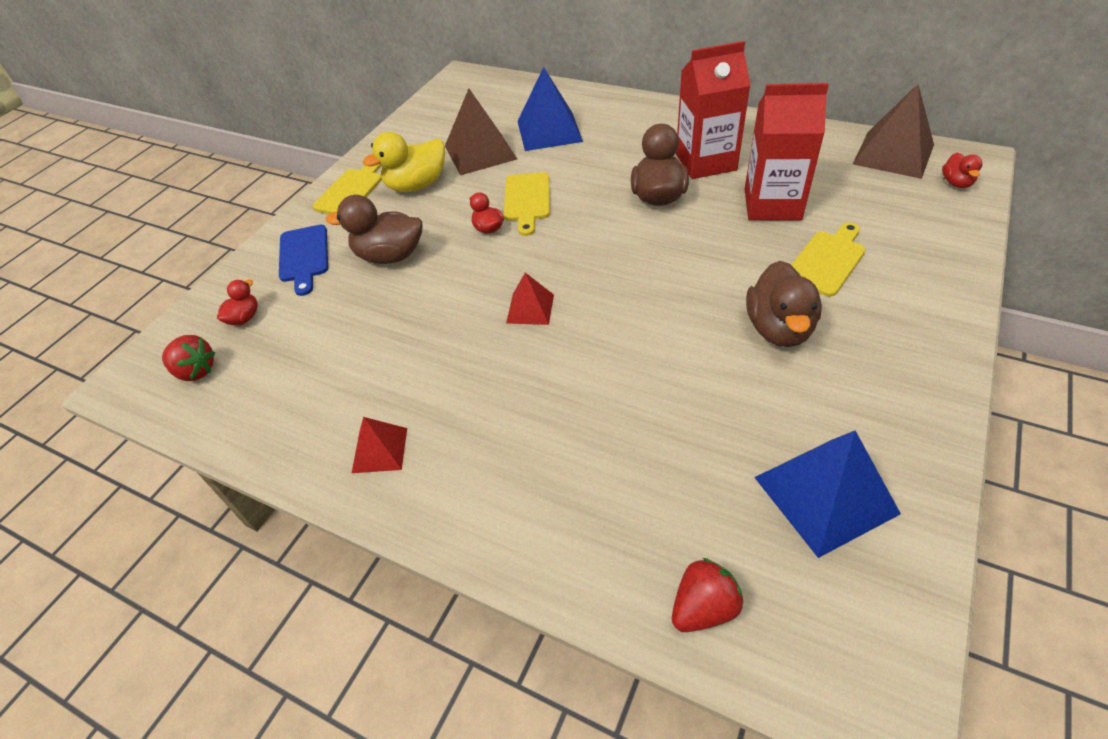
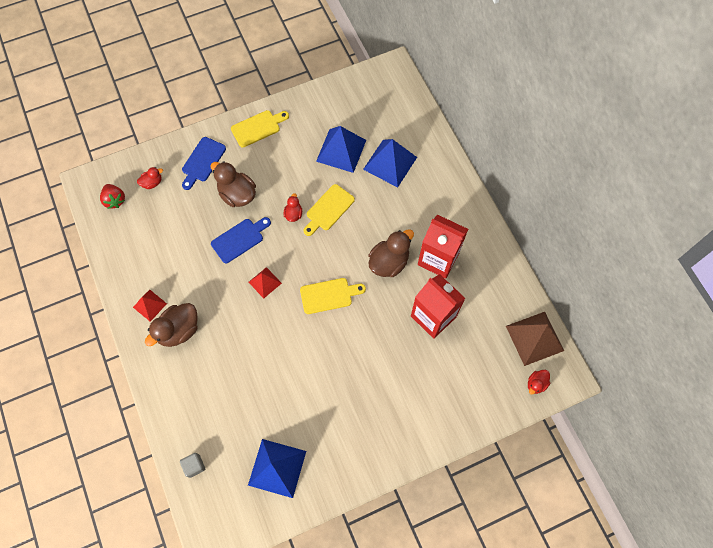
camera: 35 degrees right, 20 degrees up
yellow duck [363,132,445,192] -> none
brown pyramid [445,89,517,175] -> blue pyramid [316,126,366,173]
red strawberry [672,558,744,632] -> grey cube [180,453,205,478]
brown duck [746,261,822,347] -> brown duck moved to [145,303,198,347]
yellow cutting board [791,222,866,297] -> yellow cutting board moved to [300,278,366,314]
none -> blue cutting board [211,217,271,263]

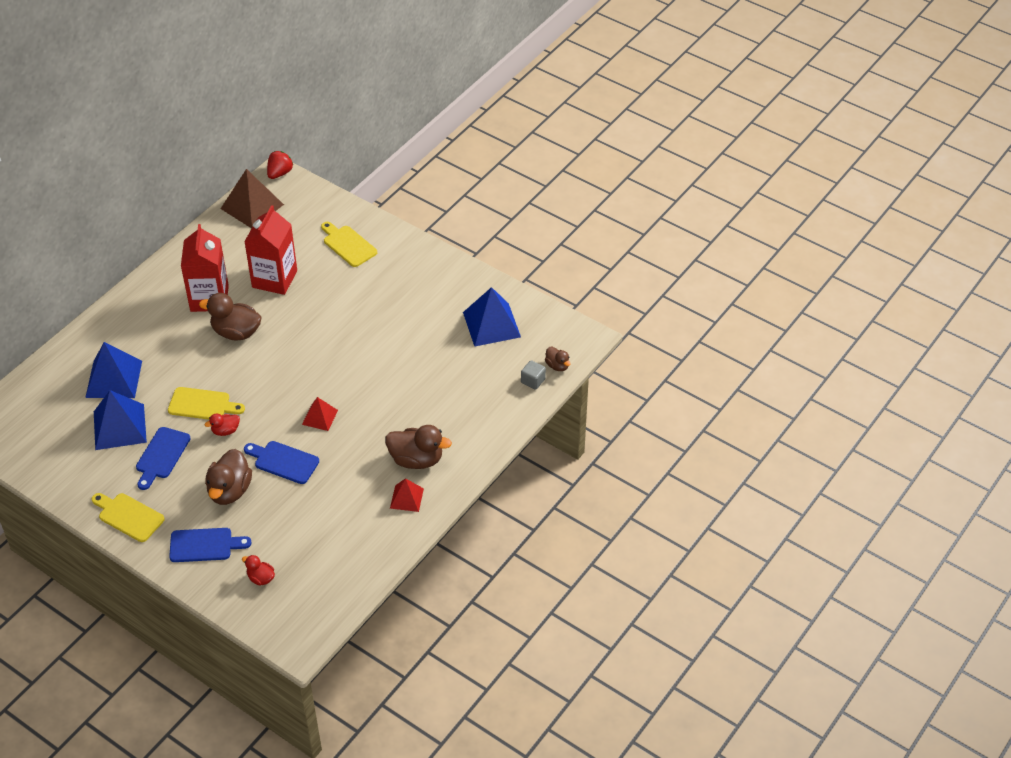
camera: 120 degrees left, 20 degrees down
red strawberry [100,184,125,209] -> red strawberry moved to [267,151,293,179]
yellow cutting board [300,278,366,314] -> yellow cutting board moved to [321,222,377,267]
red duck [528,370,550,395] -> none
none -> blue cutting board [136,427,191,490]
none -> brown duck [545,347,571,371]

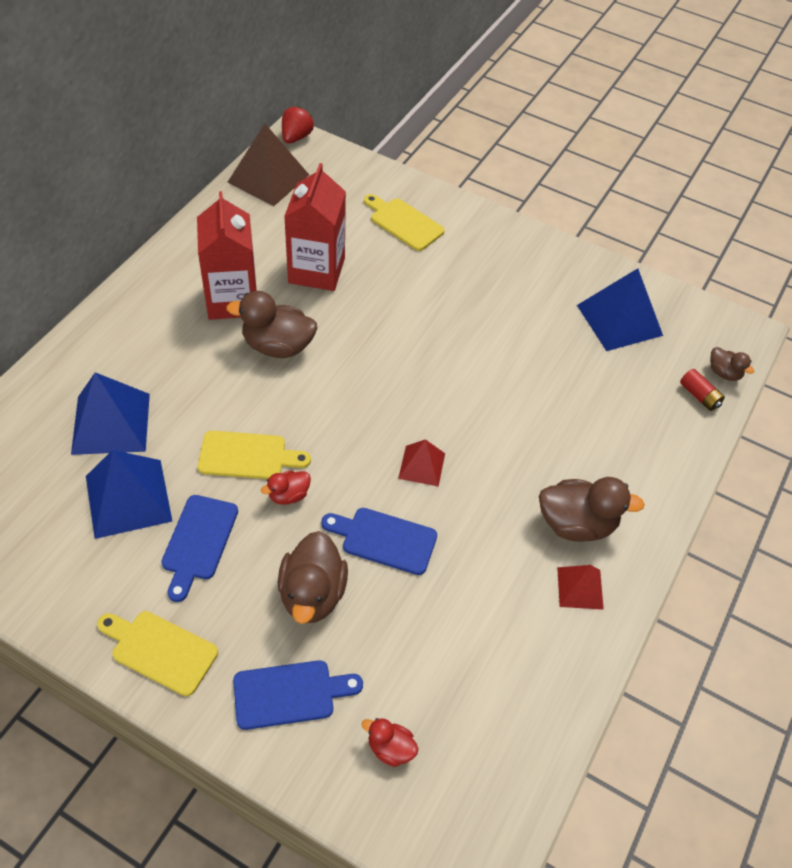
camera: 10 degrees left, 5 degrees up
grey cube [521,360,546,390] -> red battery [680,369,725,411]

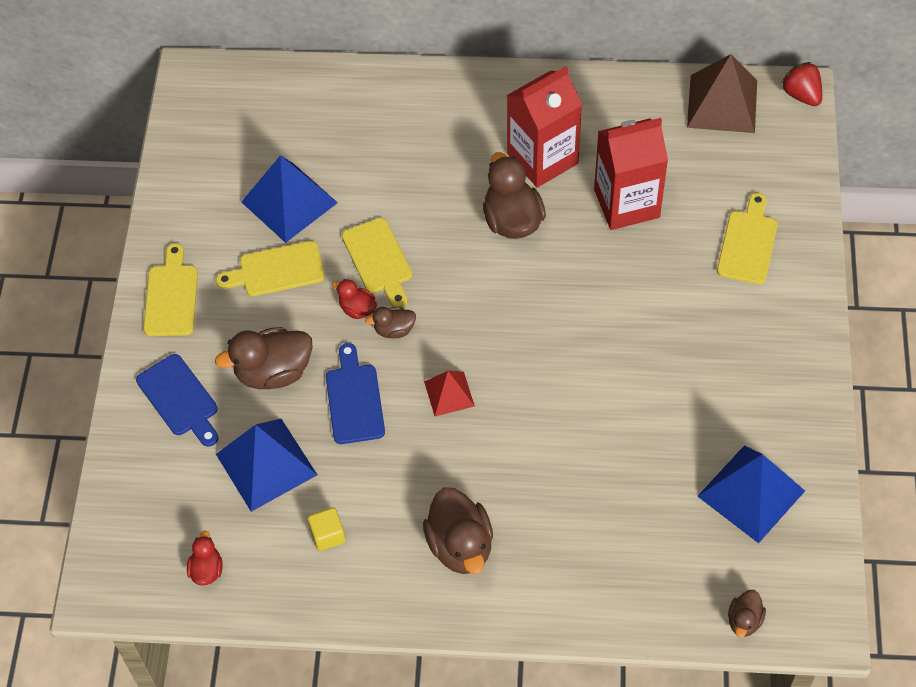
camera: 70 degrees right, 5 degrees up
blue pyramid [71,372,150,455] -> blue pyramid moved to [216,419,317,512]
blue cutting board [161,495,238,602] -> yellow cutting board [216,241,325,296]
red strawberry [282,106,314,144] -> red strawberry turned 120 degrees counterclockwise [781,62,822,106]
red duck [362,718,418,767] -> red duck moved to [187,531,222,586]
red pyramid [557,565,604,610] -> none
red battery [680,369,725,411] -> none
none -> yellow cube [308,507,345,551]
none -> brown duck [365,307,416,338]

